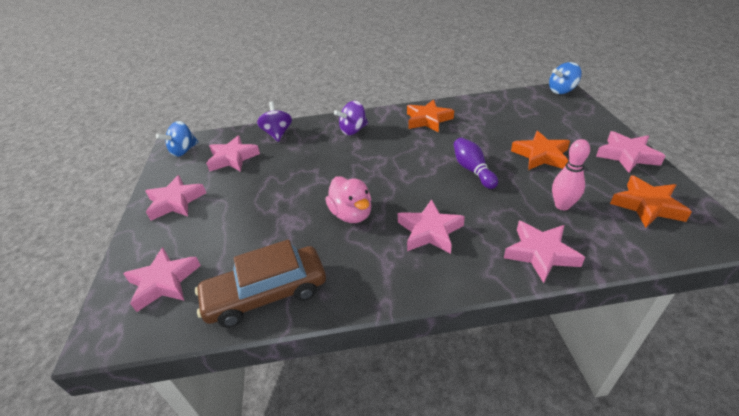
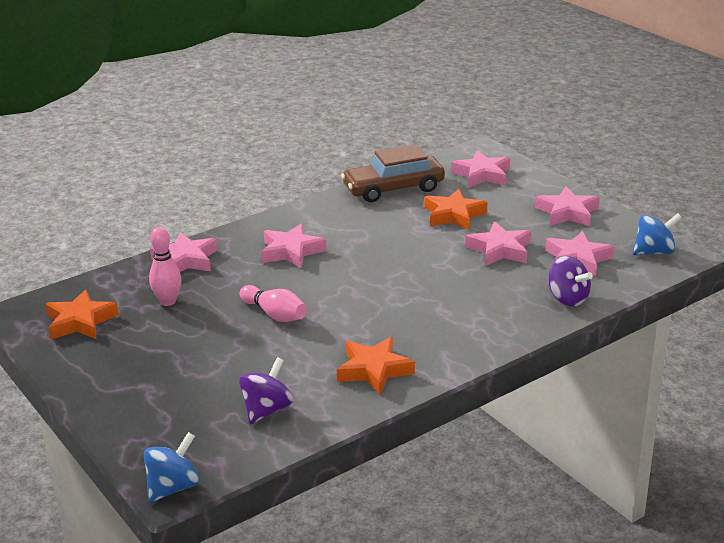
camera: 150 degrees right, 10 degrees down
blue spinning top [156,121,199,157] -> blue spinning top turned 60 degrees clockwise [633,213,682,255]
brown car [195,239,326,328] -> brown car turned 150 degrees counterclockwise [341,144,445,202]
pink duck [325,176,372,223] -> none
purple spinning top [334,101,368,135] -> purple spinning top moved to [239,357,293,425]
purple bowling pin [454,138,498,189] -> pink bowling pin [240,285,307,322]
orange star [511,131,570,170] -> orange star moved to [425,189,487,230]
pink star [596,131,665,173] -> pink star moved to [465,222,532,266]

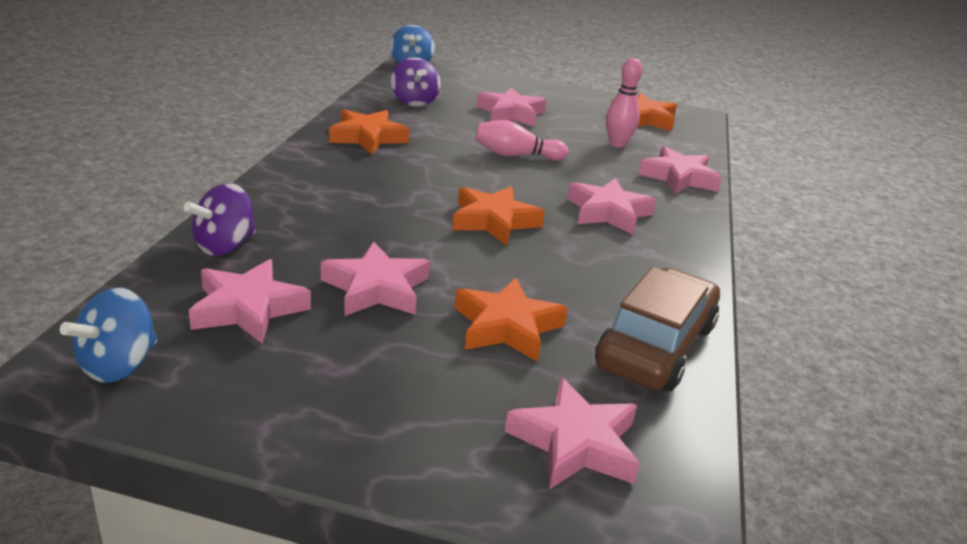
camera: 135 degrees right, 0 degrees up
pink star [535,186,600,226] -> pink star moved to [476,87,546,127]
purple spinning top [548,256,593,307] -> purple spinning top turned 60 degrees counterclockwise [184,183,257,256]
none -> orange star [452,186,545,245]

